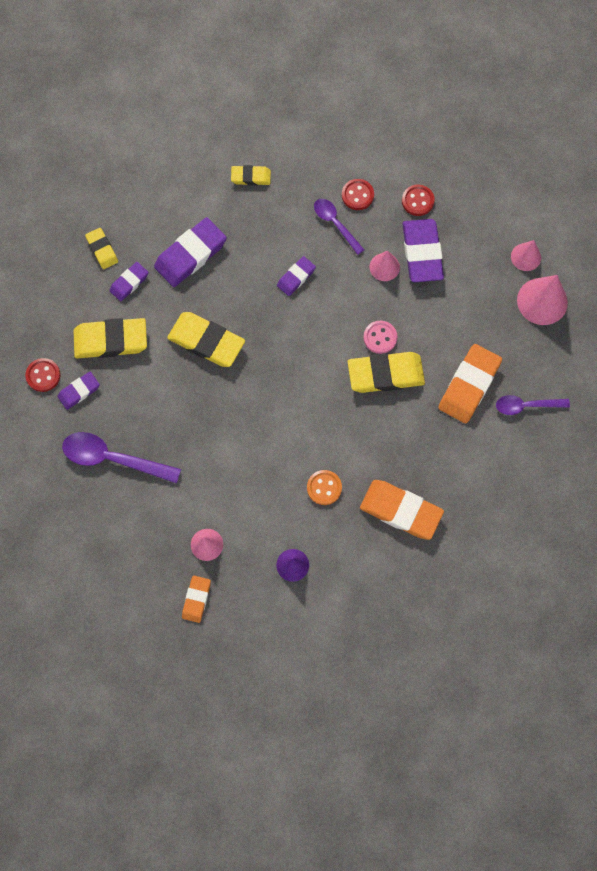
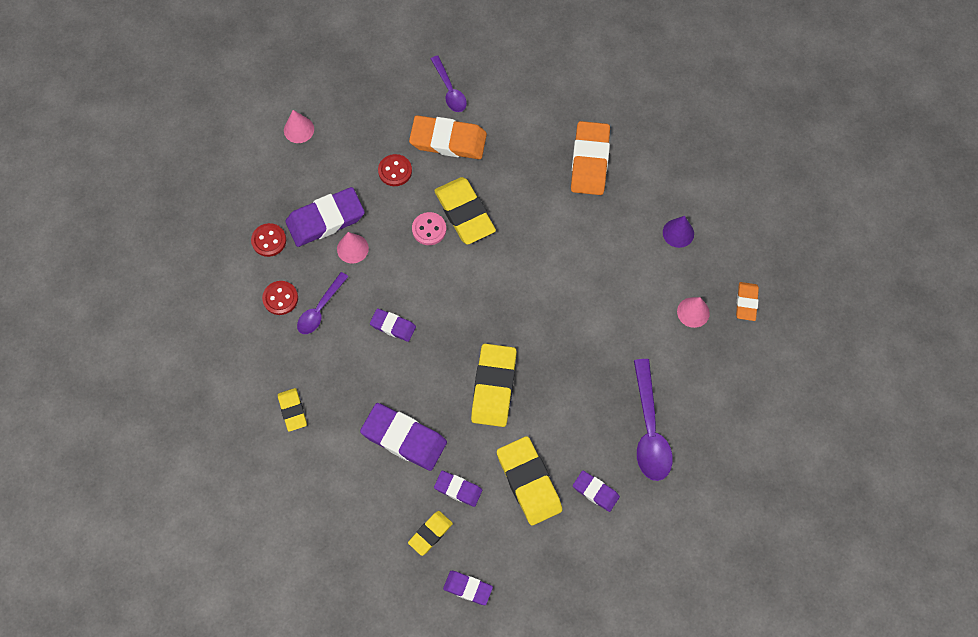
camera: 110 degrees left, 5 degrees down
red button [25,358,61,392] -> red button moved to [378,154,412,186]
orange eraser [182,576,211,623] -> orange eraser turned 75 degrees counterclockwise [736,282,759,321]
orange button [307,470,342,505] -> none
pink cone [517,275,568,325] -> none
none -> purple eraser [443,571,493,605]

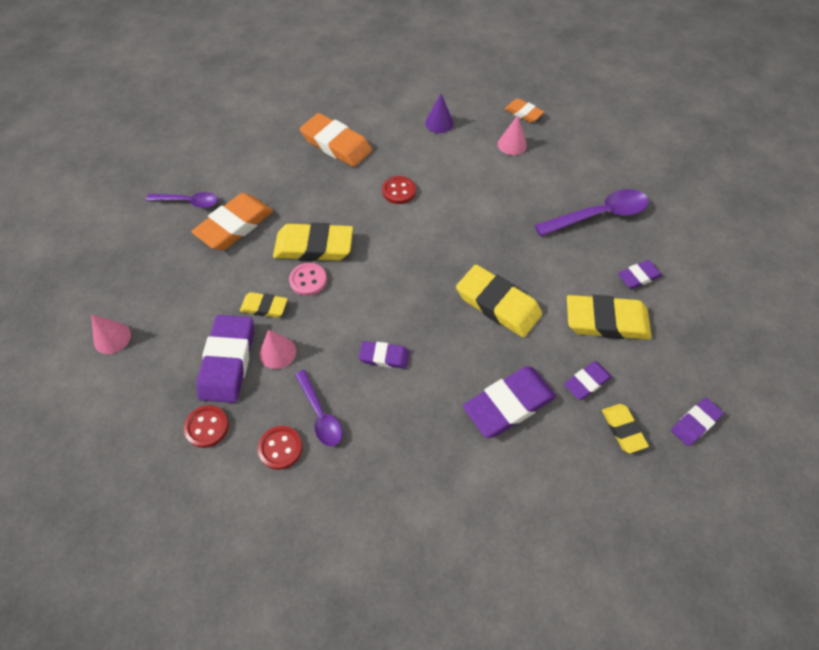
camera: 60 degrees left, 10 degrees down
yellow eraser [278,388,307,432] -> yellow eraser moved to [240,292,288,318]
purple eraser [370,308,416,342] -> purple eraser turned 45 degrees clockwise [359,341,410,369]
red button [378,154,412,186] -> red button moved to [382,176,416,204]
purple spoon [634,359,673,481] -> purple spoon turned 45 degrees counterclockwise [535,189,649,236]

